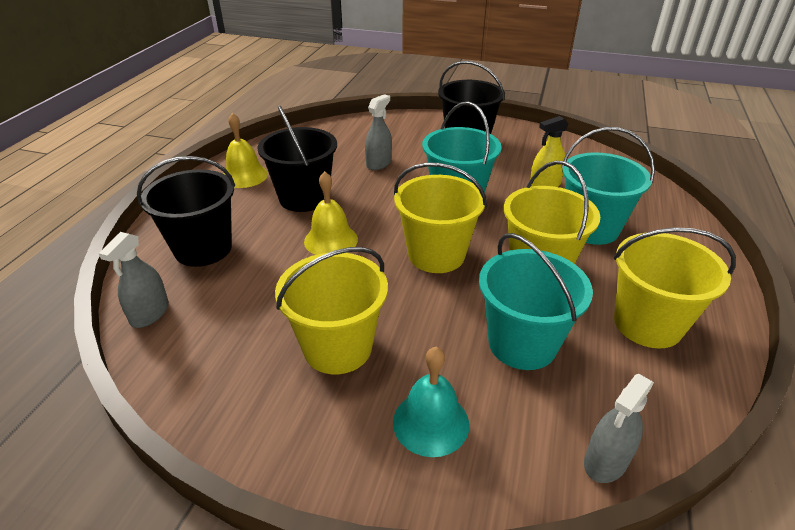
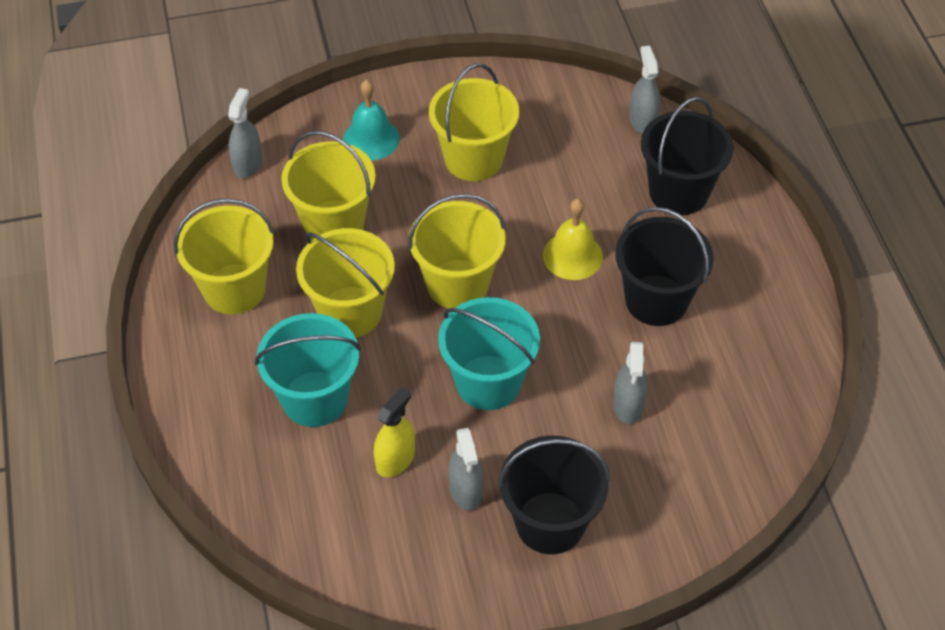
camera: 150 degrees right, 15 degrees up
yellow bell [224,113,268,188] -> none
turquoise bucket [479,233,593,370] -> yellow bucket [281,131,376,240]
none -> grey spray bottle [448,428,483,511]

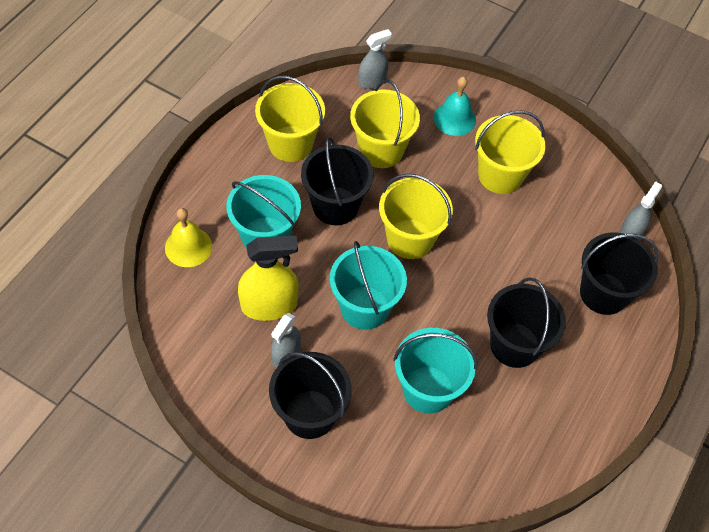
camera: 40 degrees right, 5 degrees up
yellow bucket [296,228,395,338] -> black bucket [301,137,374,225]
yellow spray bottle [374,387,415,478] -> yellow spray bottle [238,236,299,321], size x1.59
yellow bell [543,199,603,280] -> yellow bell moved to [165,208,212,267]
grey spray bottle [613,342,647,424] -> turquoise bucket [393,328,477,414]

